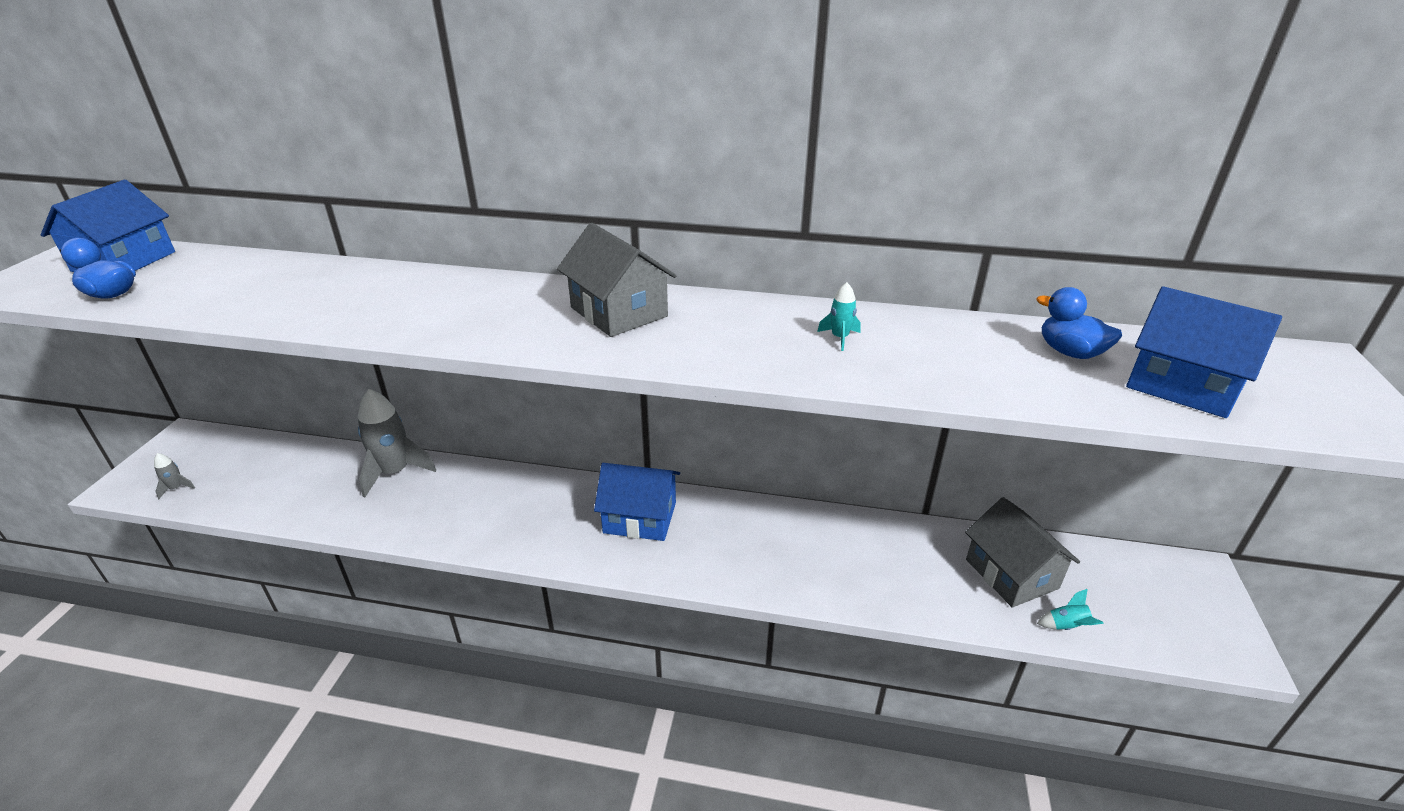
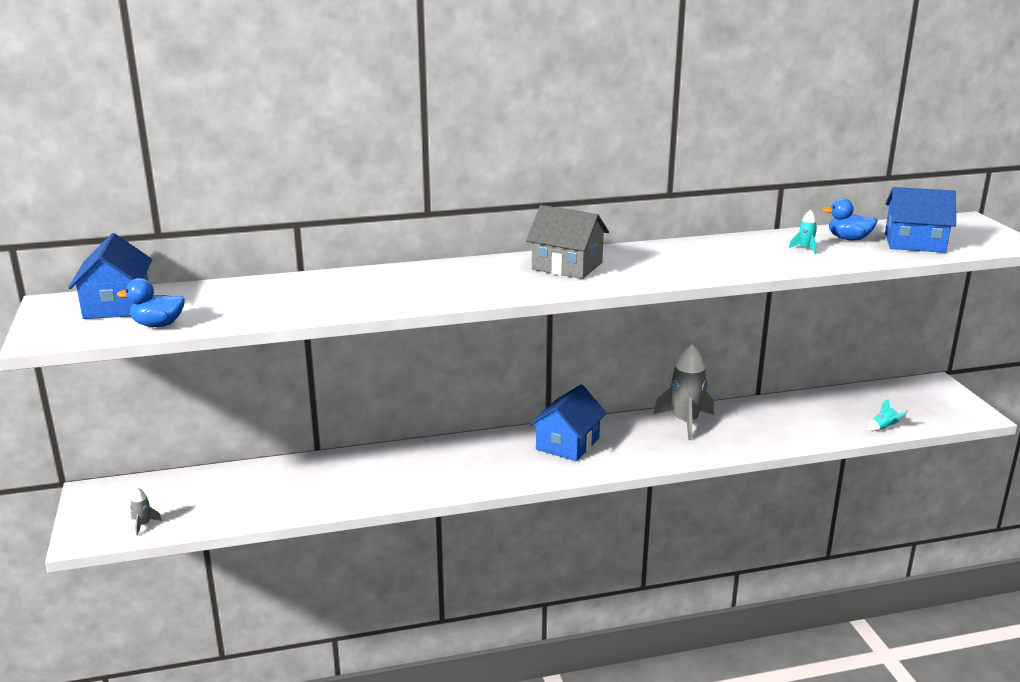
camera: 25 degrees left, 10 degrees down
grey rocket [358,389,436,497] -> grey rocket moved to [654,345,714,440]
blue house [594,463,680,541] -> blue house turned 45 degrees counterclockwise [530,384,607,461]
turquoise rocket [817,282,861,351] -> turquoise rocket moved to [789,210,817,254]
grey house [965,497,1080,608] -> none

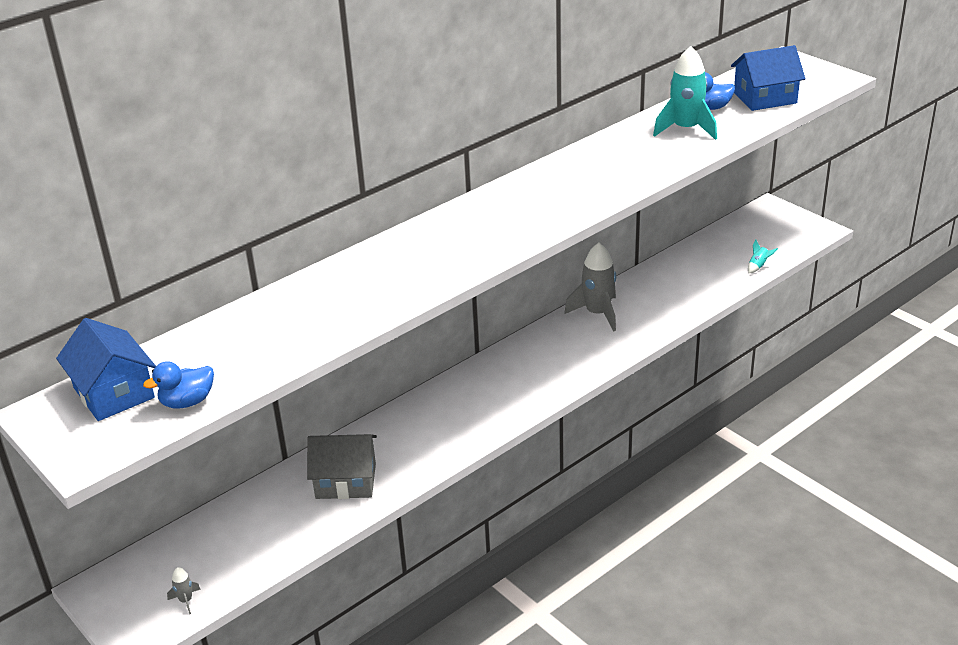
camera: 25 degrees left, 10 degrees up
grey house [526,205,609,279] -> grey house moved to [307,434,377,499]
blue house [530,384,607,461] -> none
turquoise rocket [789,210,817,254] -> turquoise rocket [653,46,717,140], size x2.28

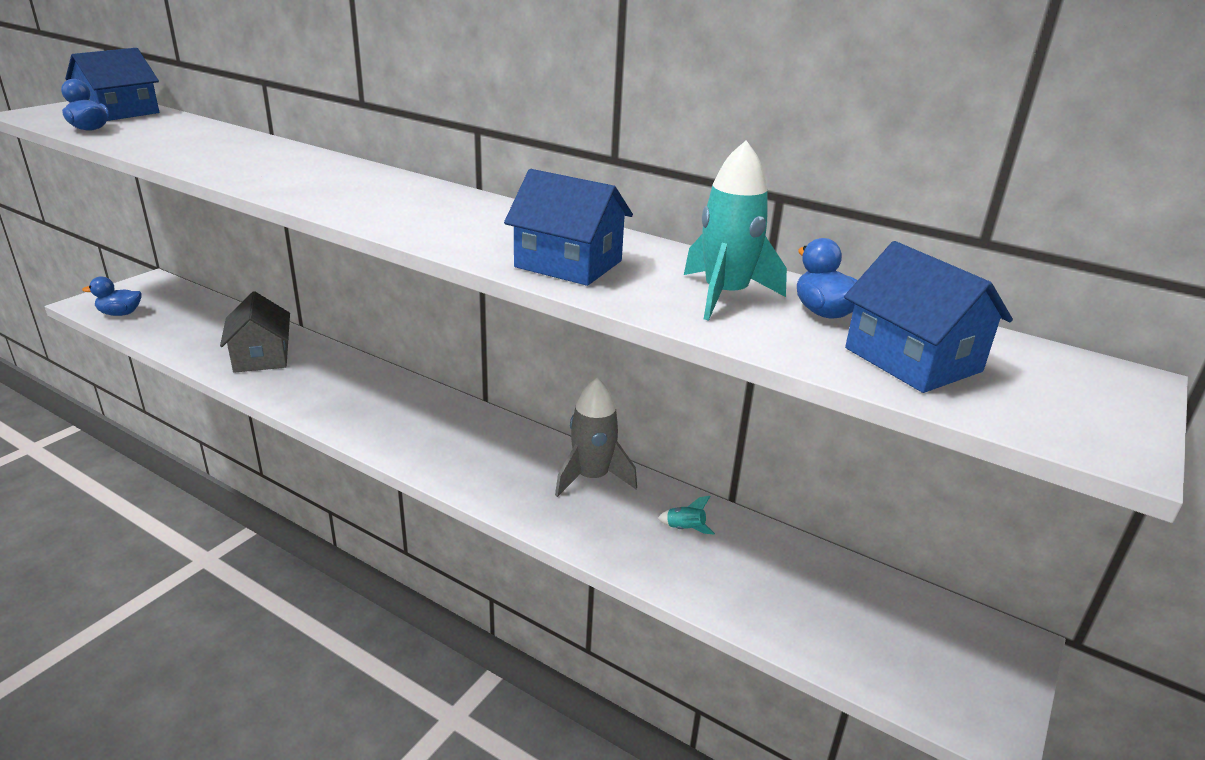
camera: 70 degrees right, 5 degrees down
grey rocket [167,567,201,614] -> blue duck [82,276,142,316]
turquoise rocket [748,239,778,273] -> turquoise rocket moved to [658,496,715,534]
none -> blue house [504,169,633,286]

